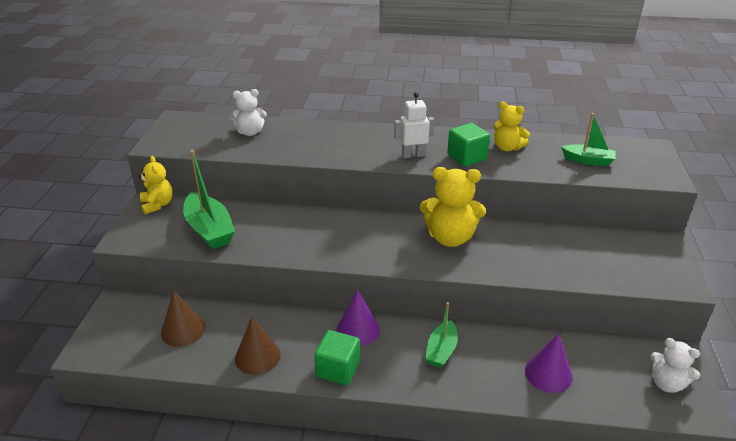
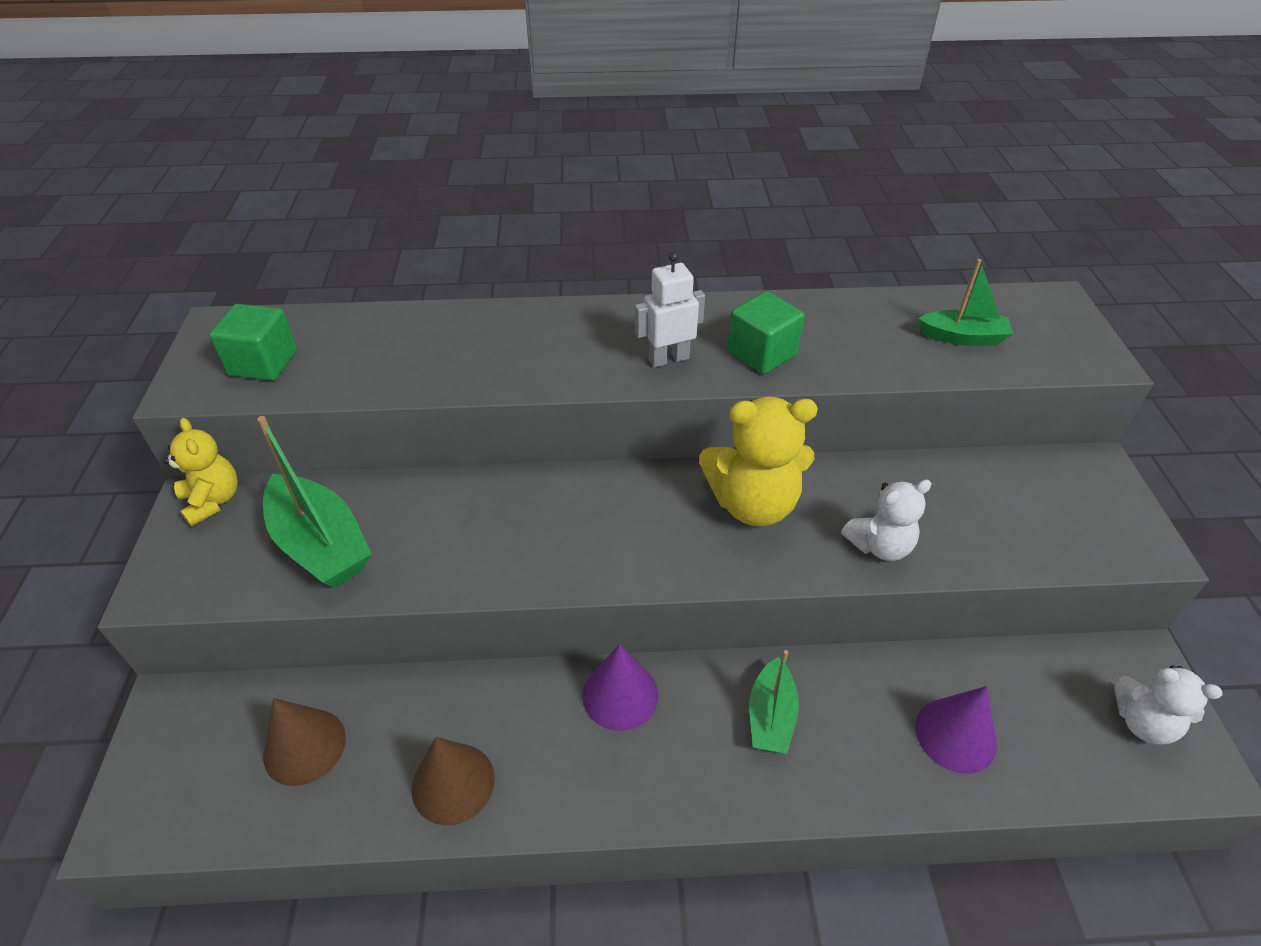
camera: 10 degrees left, 10 degrees up
white teddy bear [230,89,267,136] -> white teddy bear moved to [841,479,932,561]
green cube [314,330,360,385] -> green cube moved to [209,304,297,381]
yellow teddy bear [494,102,530,151] -> none

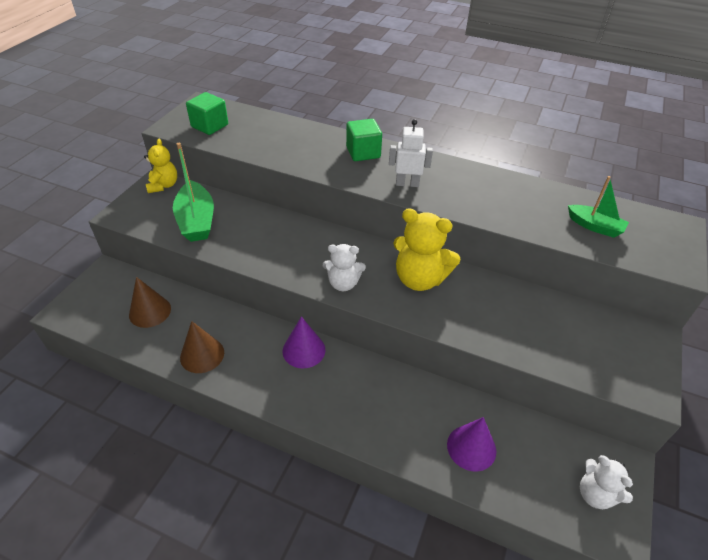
camera: 25 degrees right, 0 degrees up
green cube [727,291,805,374] -> green cube moved to [346,119,382,161]
green boat [749,650,799,754] -> none
white teddy bear [841,479,932,561] -> white teddy bear moved to [323,244,366,291]

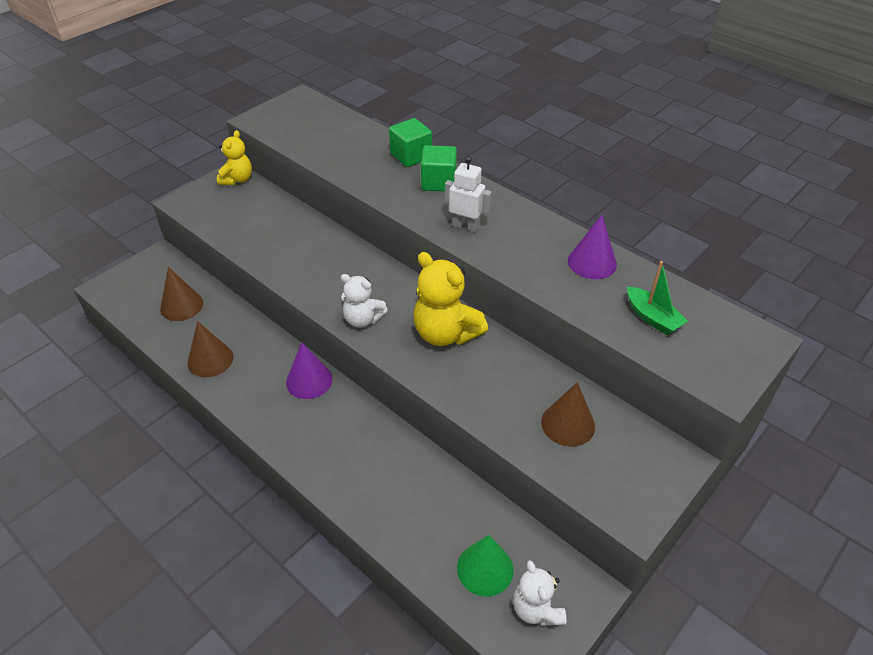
camera: 20 degrees right, 0 degrees up
green boat [173,143,214,242] -> none
green cube [186,92,228,135] -> green cube moved to [389,118,432,167]
purple cone [447,417,496,472] -> purple cone moved to [568,215,617,279]
none -> green cone [457,535,514,596]
none -> brown cone [541,382,595,447]

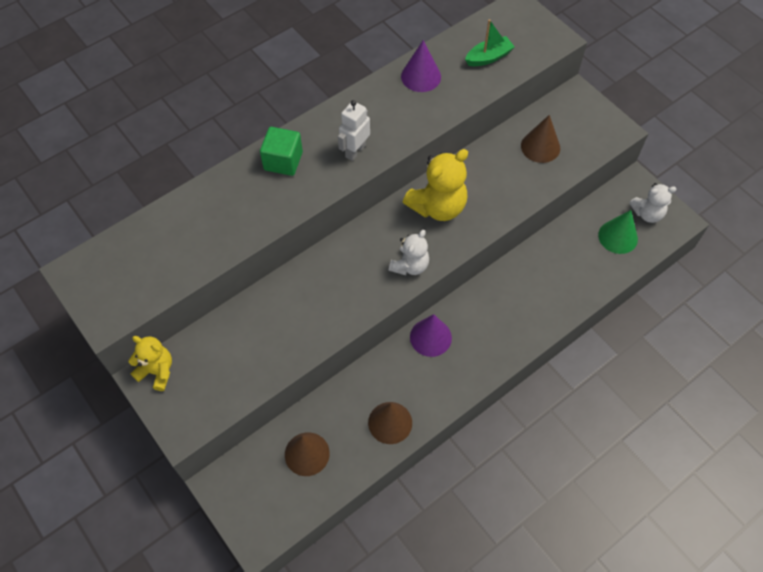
camera: 80 degrees left, 15 degrees up
green cube [389,118,432,167] -> none

